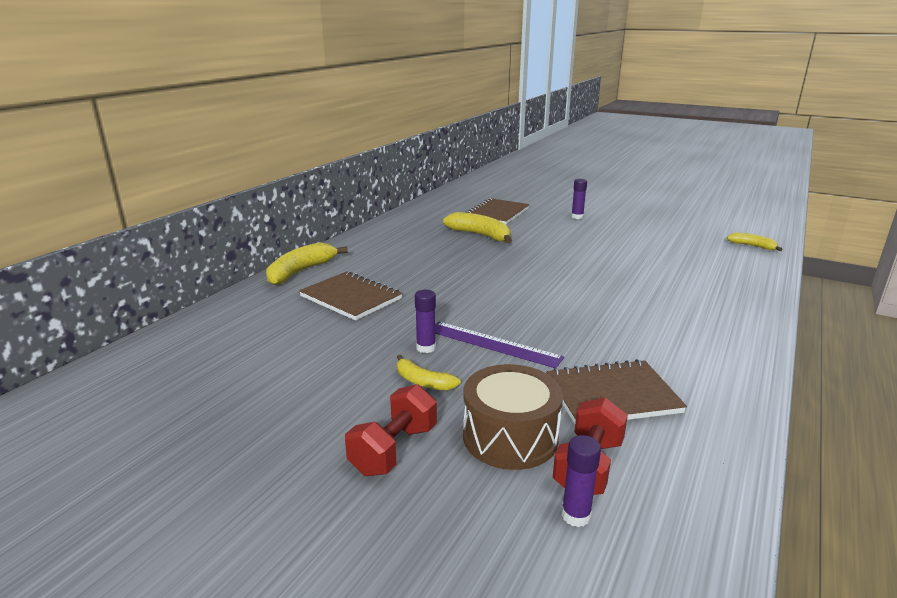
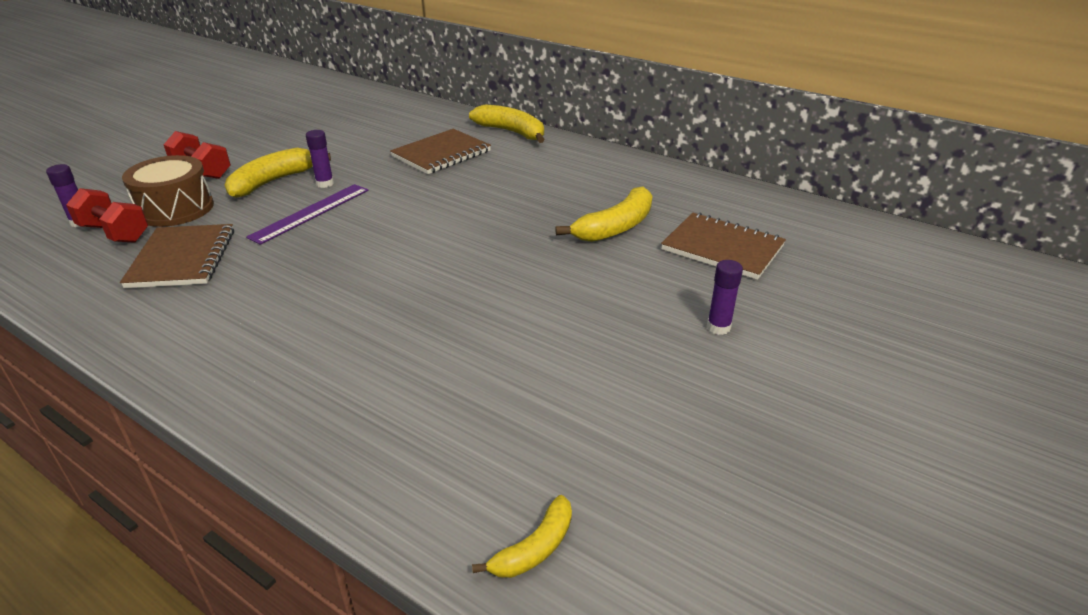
camera: 95 degrees right, 10 degrees up
yellow banana [397,354,461,391] -> yellow banana [225,148,331,198], size x1.74

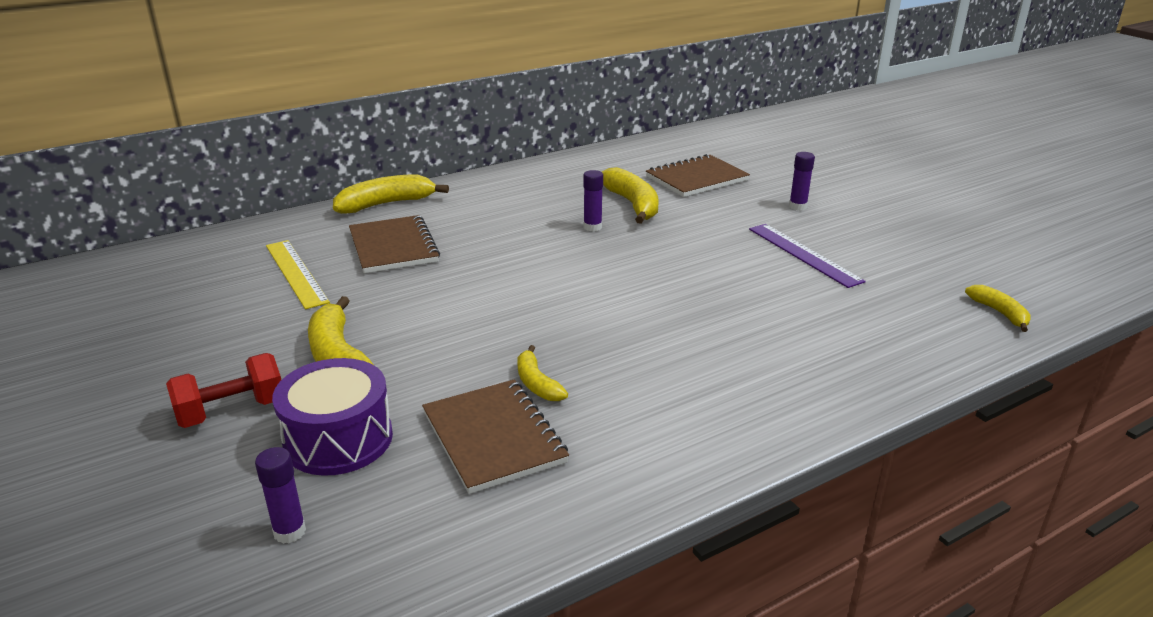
camera: 65 degrees left, 5 degrees down
red dumbbell [66,188,148,243] -> none
brown notebook [120,224,234,288] -> brown notebook turned 45 degrees clockwise [422,379,569,494]
brown drum [122,155,214,227] -> purple drum [272,358,393,476]
purple ruler [246,184,368,245] -> purple ruler moved to [749,224,866,288]
purple glue stick [306,130,334,188] -> purple glue stick moved to [583,170,603,232]
none -> yellow ruler [266,240,330,309]
none -> yellow banana [517,345,568,401]

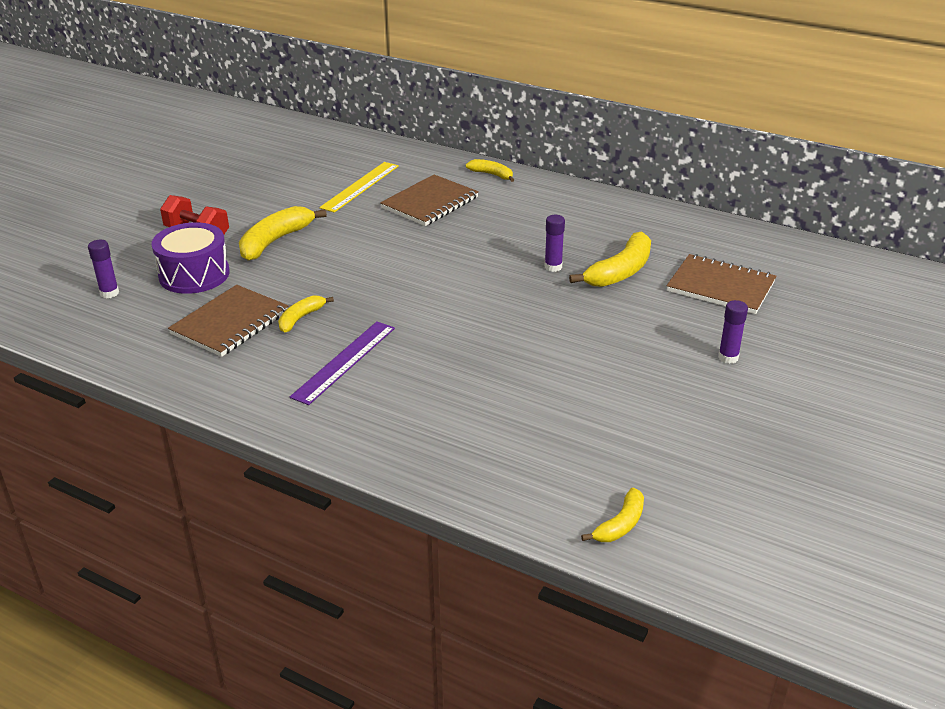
camera: 60 degrees right, 5 degrees up
yellow banana [333,174,449,214] -> yellow banana [466,159,514,182], size x0.57
purple ruler [749,224,866,288] -> purple ruler moved to [290,322,395,405]

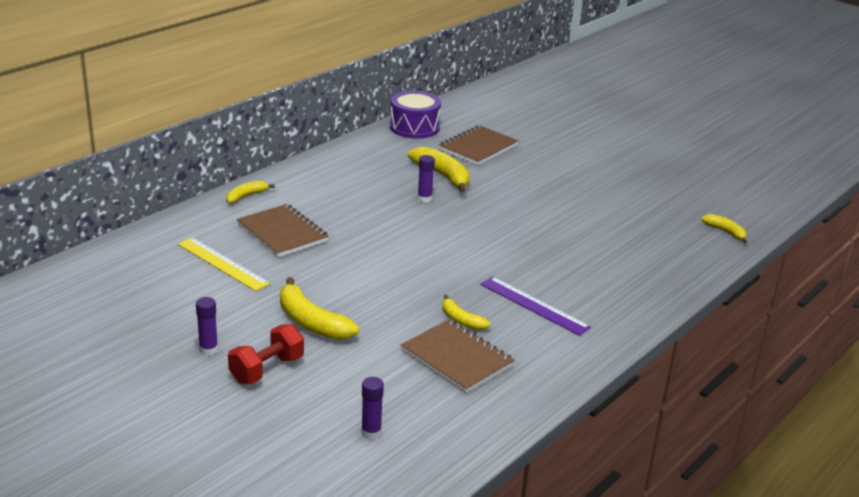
camera: 80 degrees left, 5 degrees down
purple drum [152,222,230,294] -> purple drum moved to [390,91,441,139]
purple glue stick [718,300,748,364] -> purple glue stick moved to [196,297,218,355]

